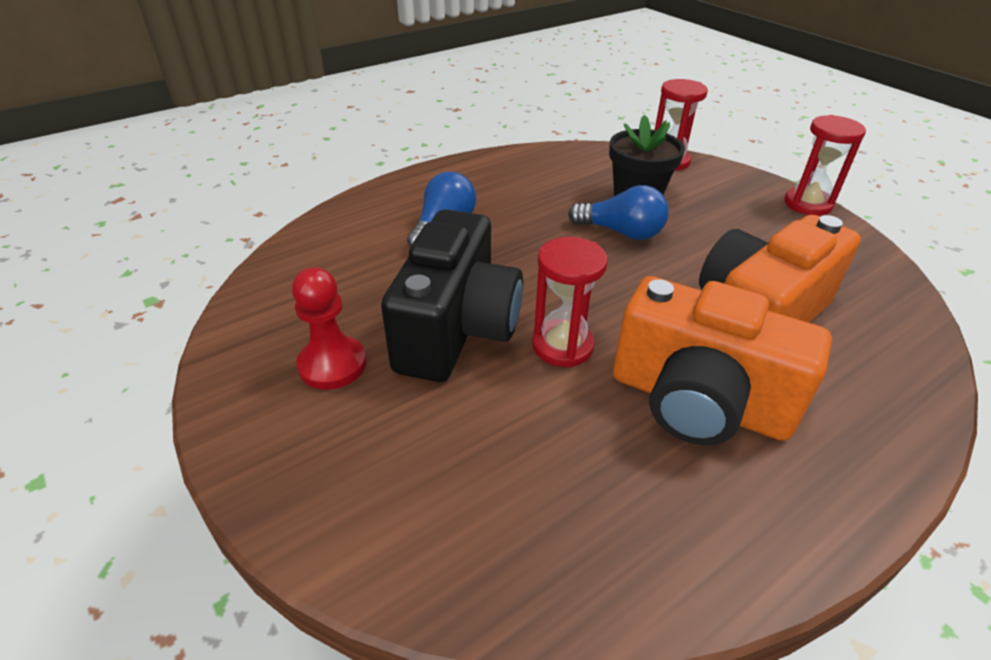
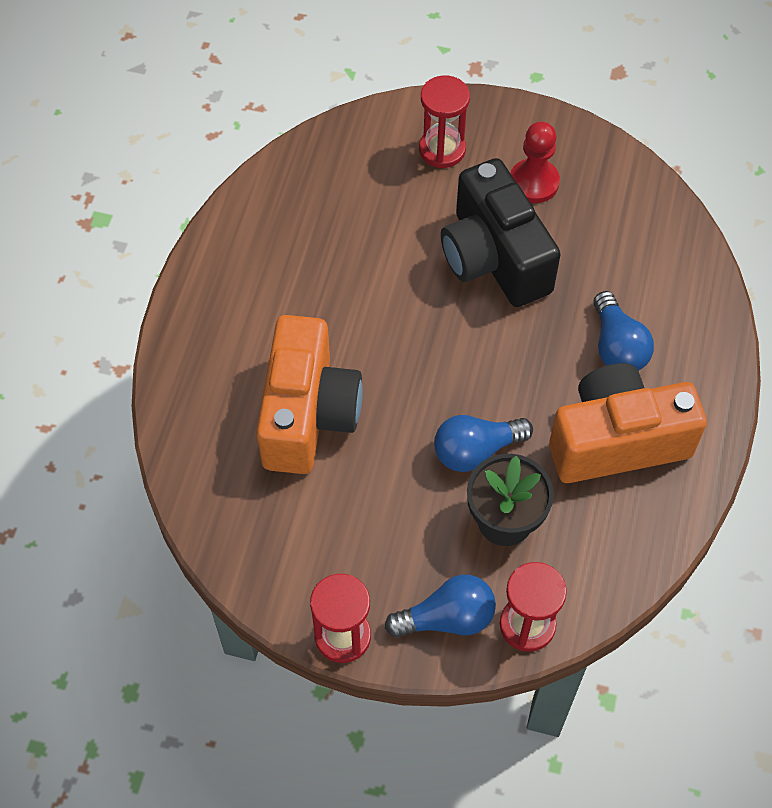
camera: 140 degrees right, 20 degrees up
red hourglass [532,237,608,367] -> red hourglass moved to [419,75,470,168]
orange camera [613,276,832,445] -> orange camera moved to [549,363,707,483]
none -> blue light bulb [385,574,496,638]

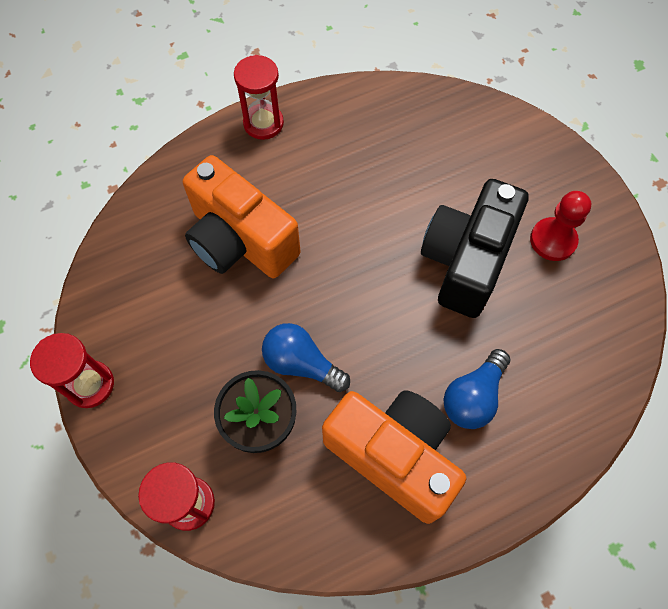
camera: 50 degrees right, 5 degrees up
orange camera [256,315,363,474] -> orange camera turned 75 degrees clockwise [183,155,301,278]
blue light bulb [385,574,496,638] -> none
red hourglass [419,75,470,168] -> red hourglass moved to [234,55,284,140]

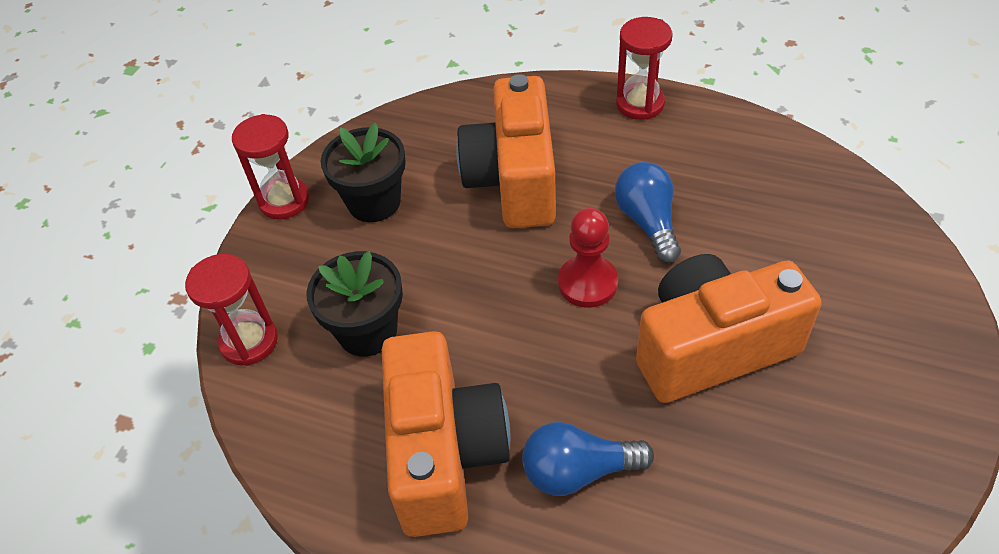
camera: 50 degrees right, 15 degrees down
blue light bulb [262,323,350,392] -> blue light bulb moved to [615,162,681,263]
black camera [421,179,529,318] -> orange camera [636,254,822,403]
red pawn [530,191,591,261] -> red pawn moved to [558,208,618,308]
none -> black flower pot [321,122,406,222]

